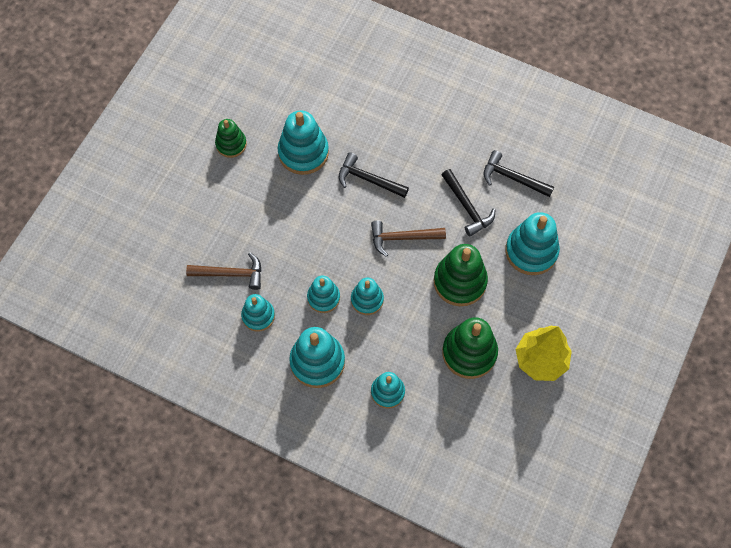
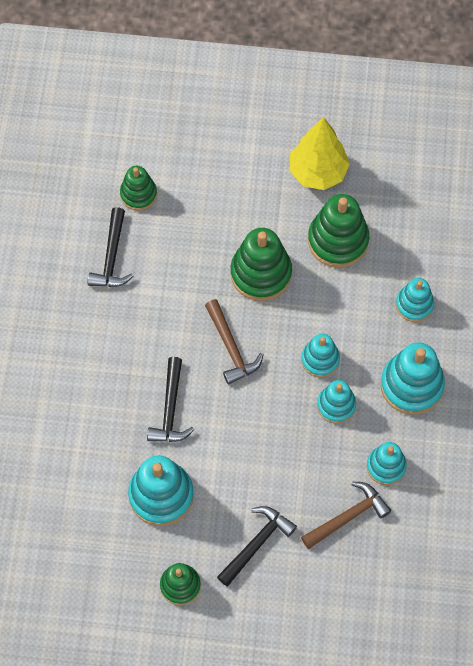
camera: 110 degrees left, 0 degrees up
brown hammer [186,252,261,290] -> brown hammer turned 75 degrees clockwise [301,482,391,549]
black hammer [442,169,495,237] -> black hammer moved to [217,506,297,586]
turquoise stacking toy [505,212,560,275] -> none
none -> green stacking toy [120,166,157,211]

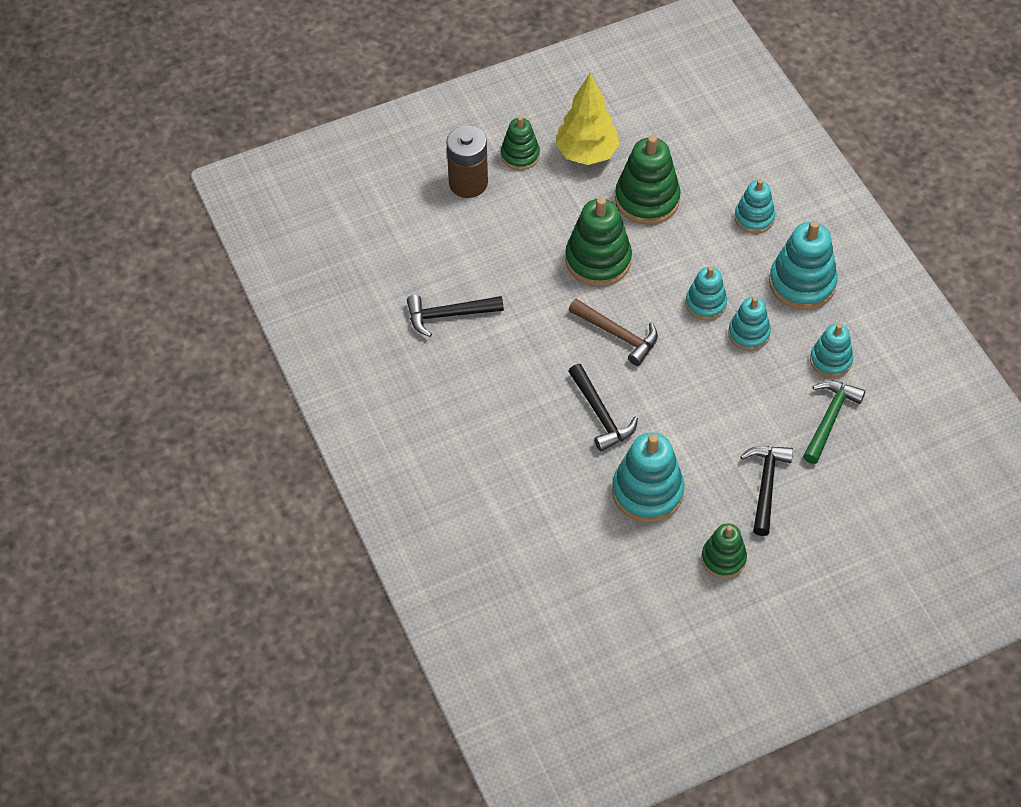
camera: 30 degrees left, 10 degrees down
black hammer [88,207,133,287] -> black hammer turned 105 degrees clockwise [407,295,504,337]
green stacking toy [120,166,157,211] -> green stacking toy moved to [501,116,540,170]
brown hammer [301,482,391,549] -> green hammer [803,380,865,464]
none -> brown battery [446,126,488,198]

